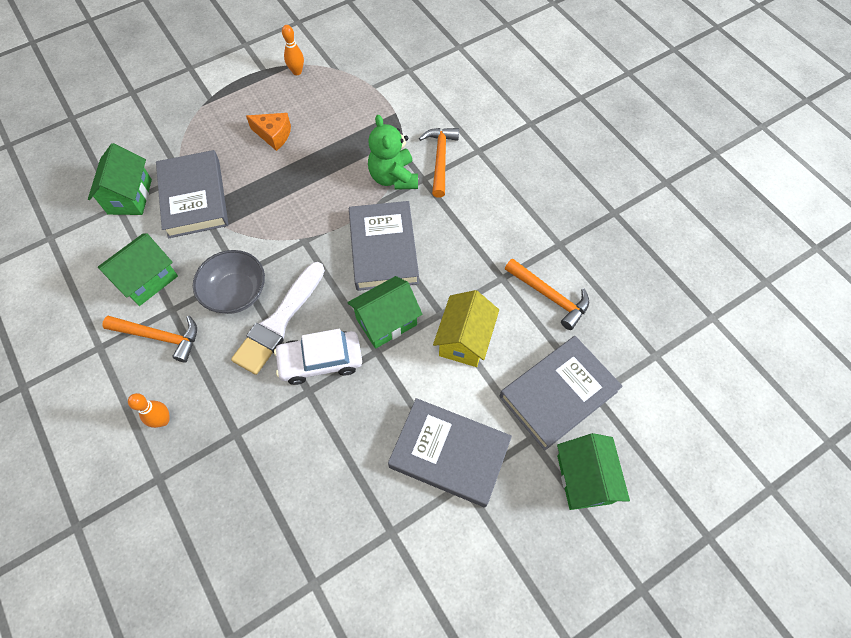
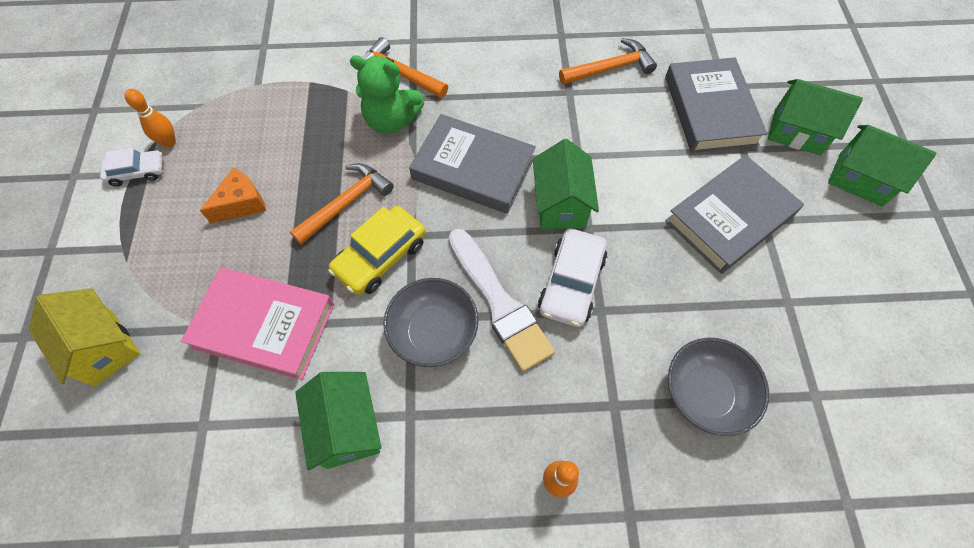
camera: 60 degrees left, 0 degrees up
green house [88,143,152,215] -> green house moved to [828,125,936,207]
orange hammer [102,316,197,363] -> orange hammer moved to [290,163,394,245]
grey book [156,150,228,238] -> pink book [181,267,334,380]
yellow house [433,290,499,367] -> yellow house moved to [29,288,141,387]
none -> white car [100,148,163,187]
none -> yellow car [328,206,426,295]
none -> grey bowl [668,338,769,436]

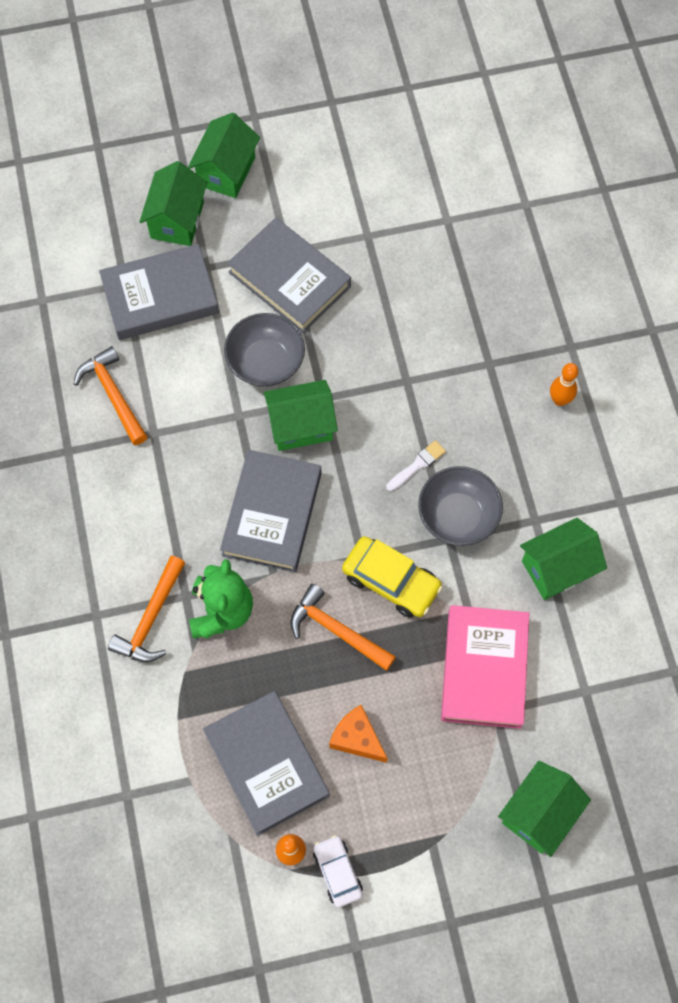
camera: 100 degrees left, 5 degrees up
yellow house [29,288,141,387] -> green house [498,761,591,857]
white brush [449,229,555,372] -> white brush [386,440,446,491], size x0.46
white car [538,229,608,327] -> none
grey bowl [668,338,769,436] -> grey bowl moved to [224,313,305,387]
none -> grey book [203,691,330,836]

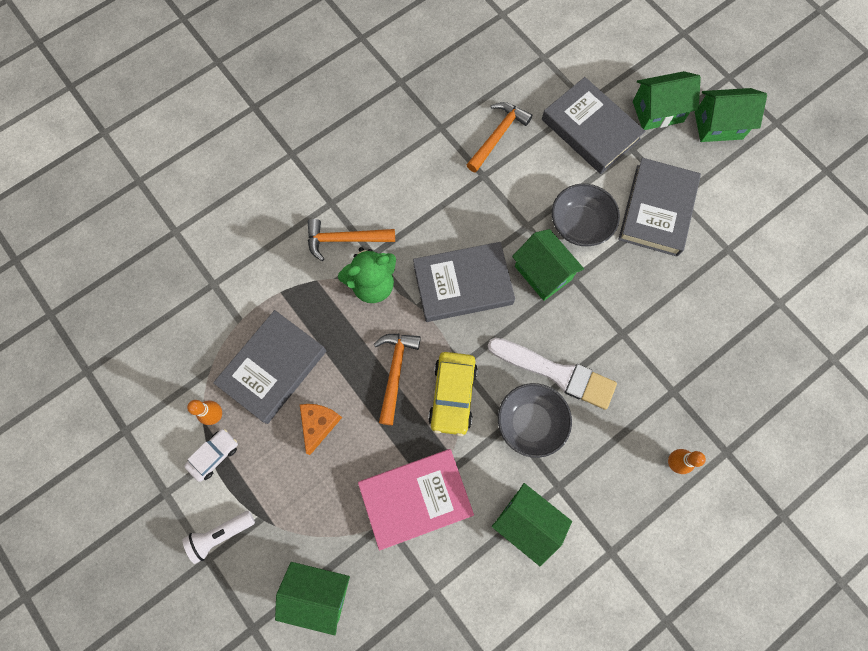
camera: 65 degrees right, 5 degrees up
white brush [386,440,446,491] -> white brush [488,338,617,410], size x2.16
none -> white flashlight [182,511,255,564]

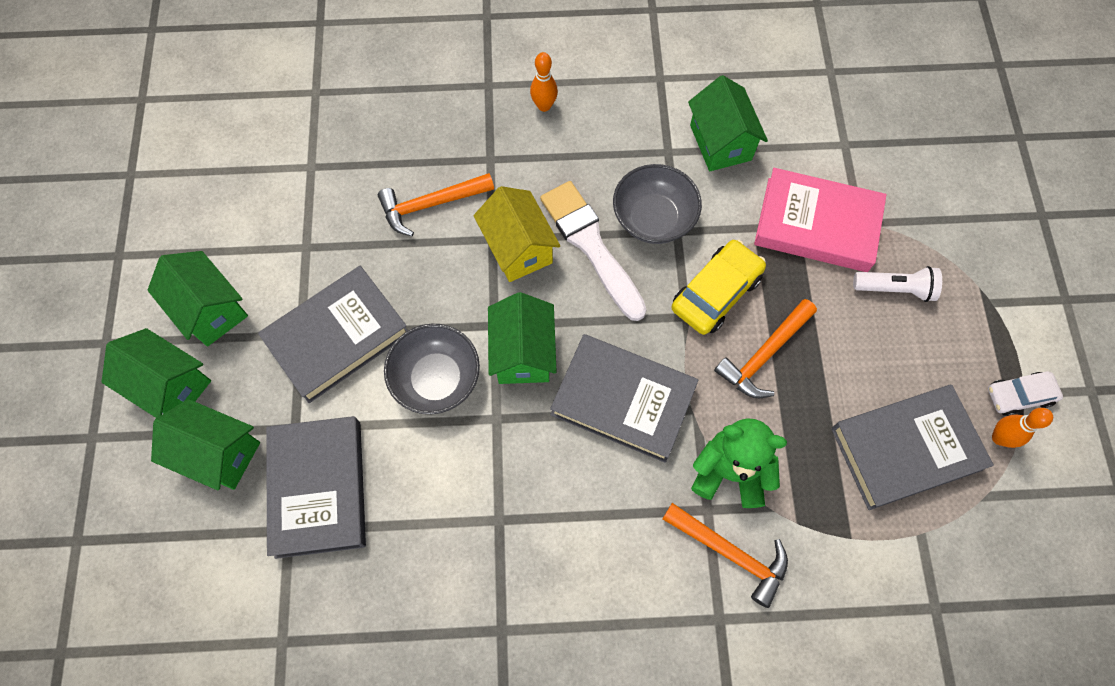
camera: 145 degrees left, 5 degrees down
white flashlight [182,511,255,564] -> white flashlight moved to [853,266,942,302]
green house [275,562,350,635] -> green house moved to [147,251,248,347]
orange cheese [300,404,342,455] -> none
orange hammer [466,102,532,173] -> orange hammer moved to [378,173,494,236]
none -> yellow house [473,186,560,282]

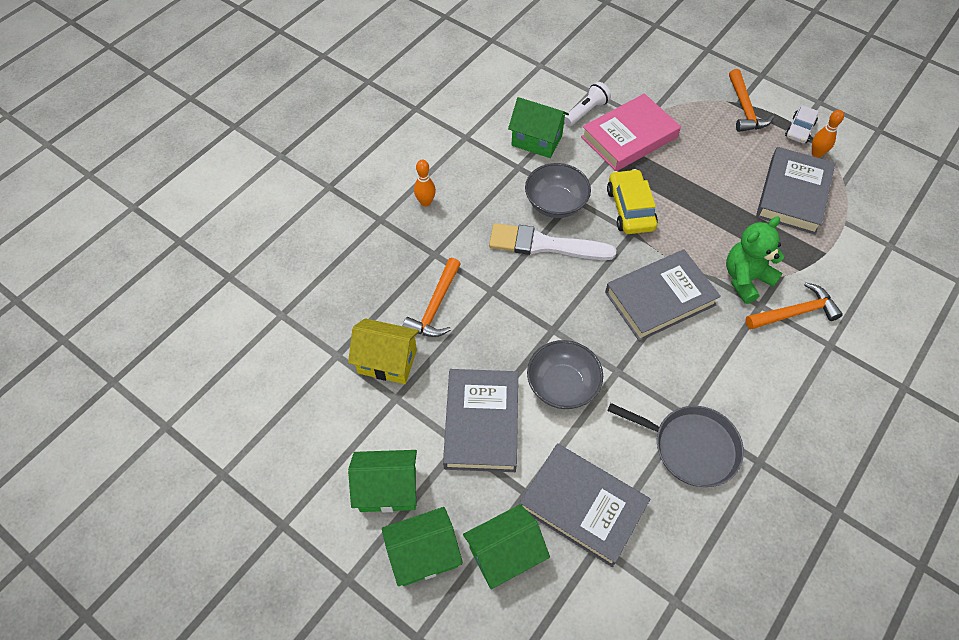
camera: 50 degrees left, 10 degrees down
yellow house [473,186,560,282] -> yellow house moved to [348,318,419,384]
green house [488,292,557,384] -> none
orange hammer [714,299,817,398] -> orange hammer moved to [729,69,774,132]
white flashlight [853,266,942,302] -> white flashlight moved to [564,82,611,126]
none -> grey pan [607,403,744,487]

